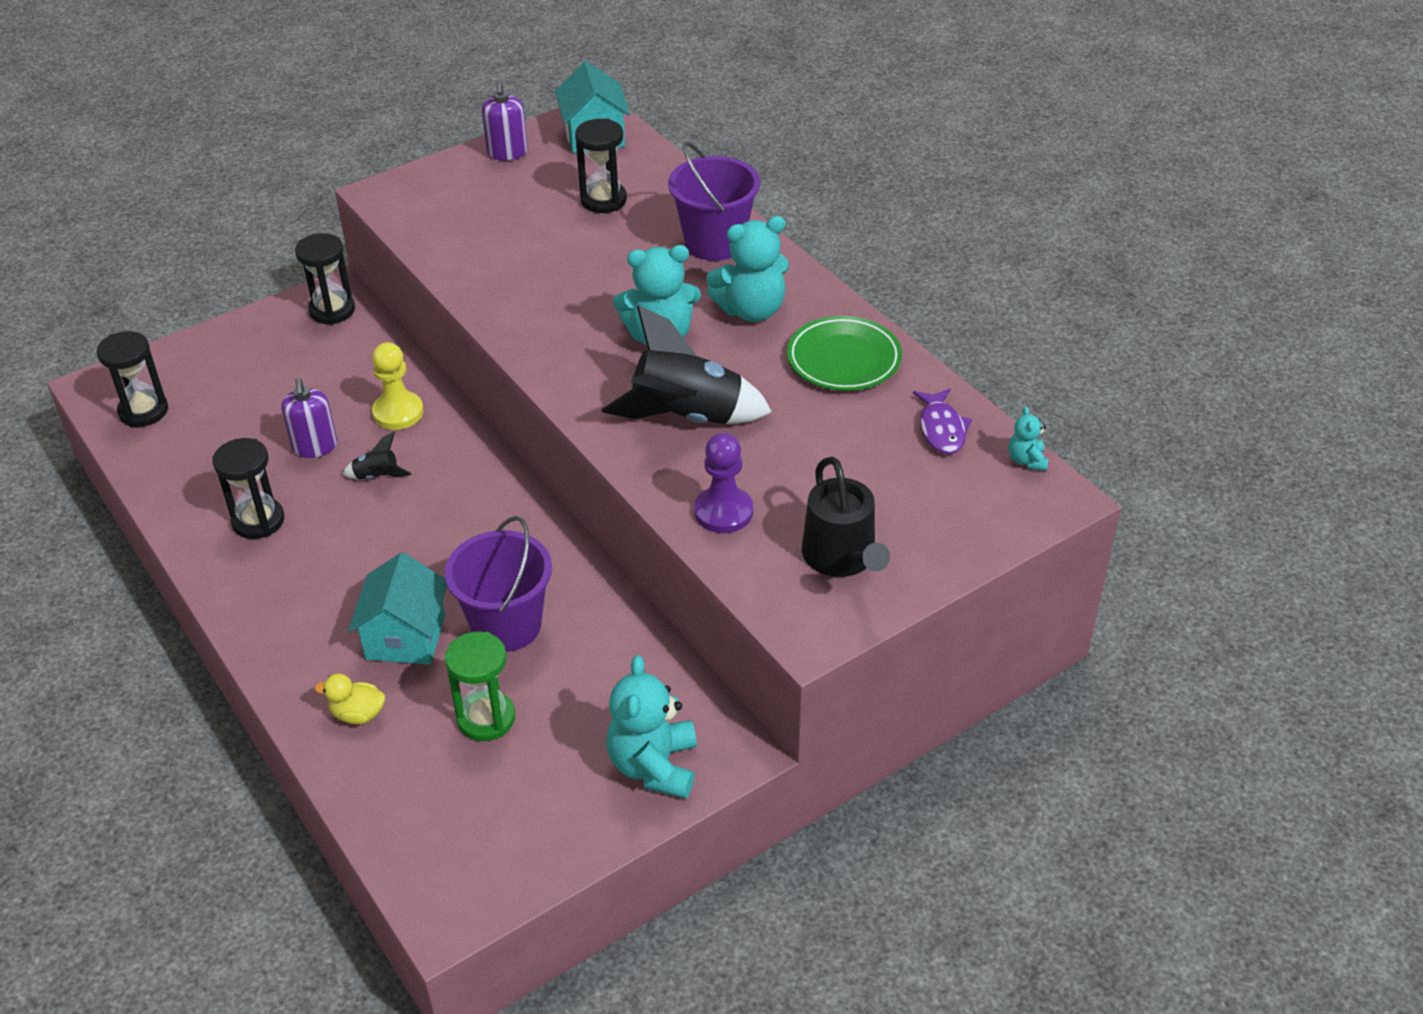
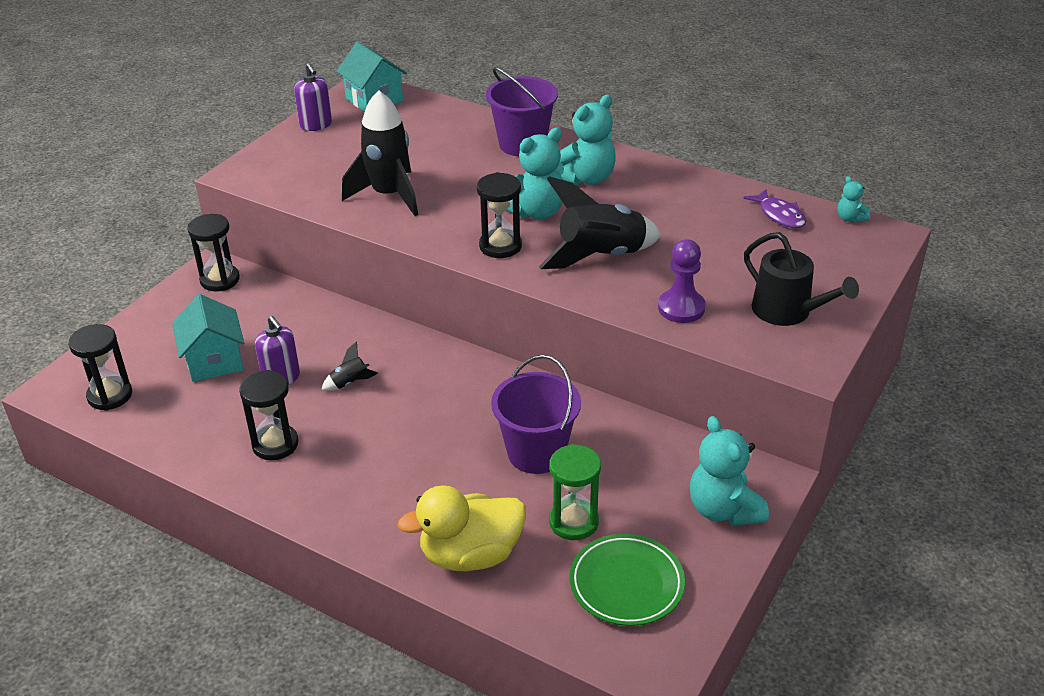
camera: 25 degrees left, 5 degrees down
yellow duck [314,674,385,724] -> yellow duck [397,485,526,572], size x2.07
turquoise house [348,552,447,665] -> turquoise house moved to [172,294,244,382]
yellow pawn [372,342,424,430] -> none
black hourglass [575,118,627,213] -> black hourglass moved to [477,172,522,258]
green plate [787,316,902,391] -> green plate moved to [570,534,685,626]
none -> black rocket [342,90,418,216]

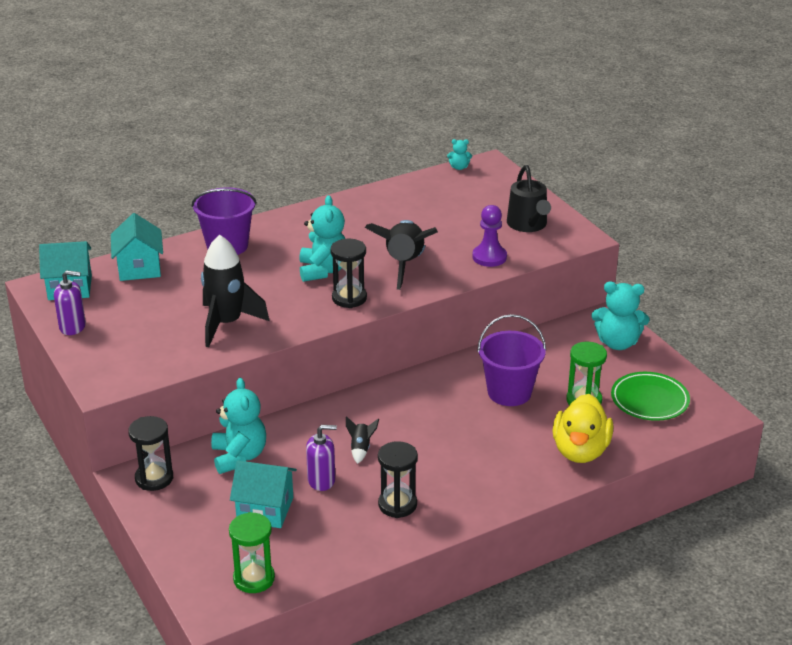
camera: 60 degrees left, 5 degrees down
black hourglass [68,324,132,411] -> green hourglass [229,512,275,593]
turquoise teddy bear [560,94,616,185] -> turquoise teddy bear moved to [211,378,266,474]
purple fish [743,189,806,229] -> none
black watering can [744,232,859,326] -> black watering can turned 90 degrees clockwise [507,165,551,232]
none -> turquoise house [111,213,163,281]

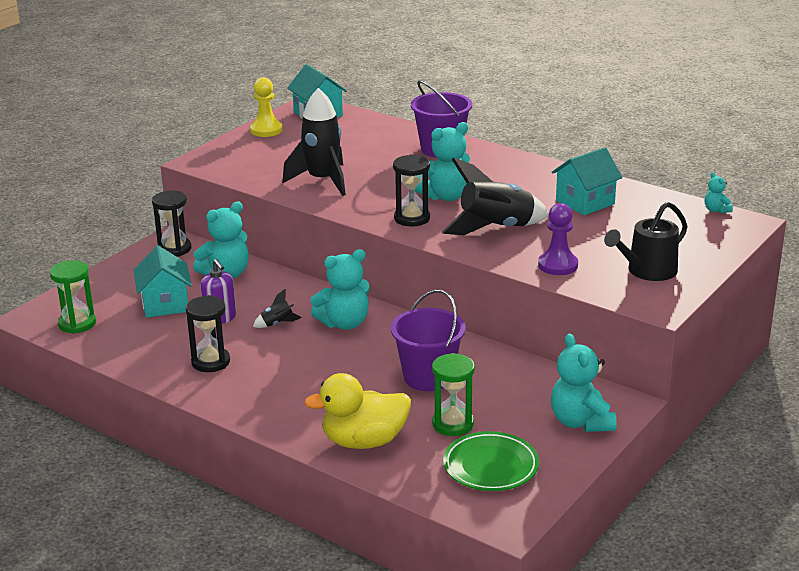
camera: 65 degrees right, 5 degrees down
purple soap dispenser [54,270,86,335] -> yellow pawn [250,77,283,137]
turquoise house [111,213,163,281] -> turquoise house moved to [552,147,623,215]
none -> turquoise teddy bear [310,249,370,330]

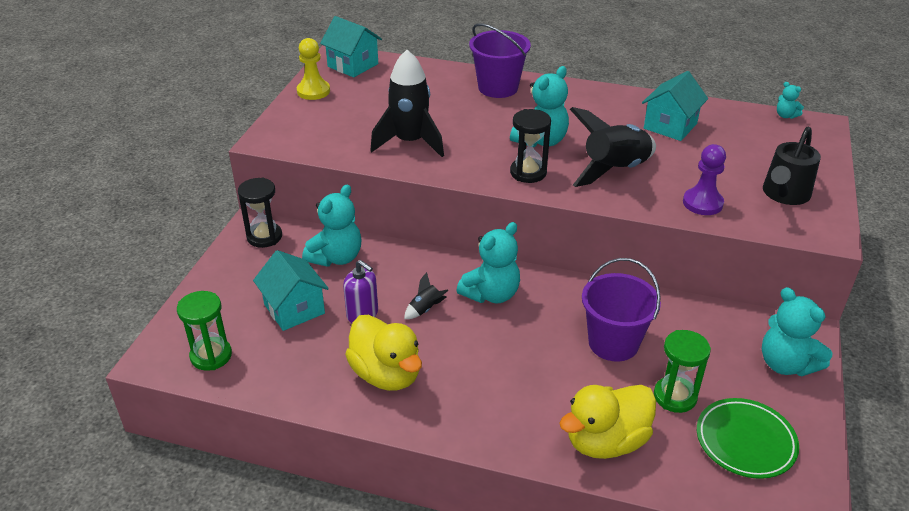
camera: 20 degrees left, 10 degrees up
black hourglass [185,295,230,372] -> yellow duck [345,315,422,391]

